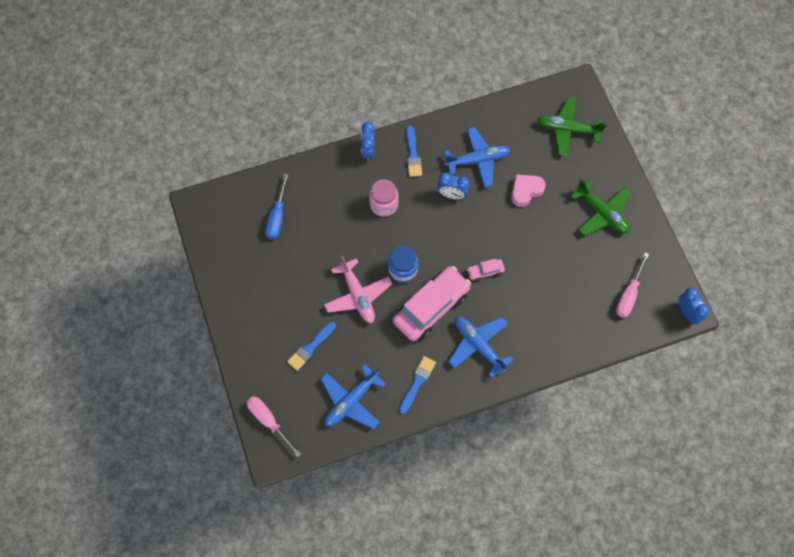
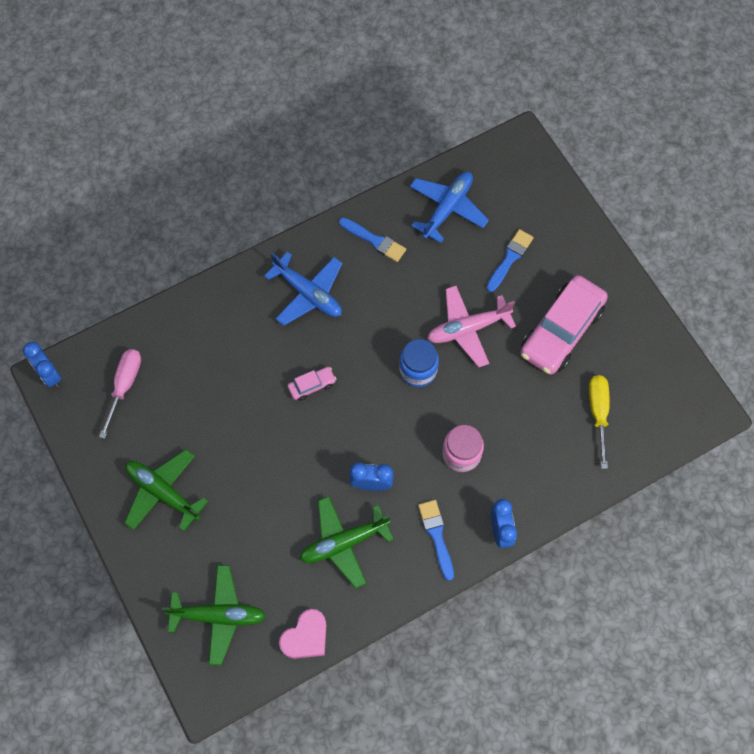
camera: 170 degrees right, 0 degrees up
pink screwdriver [247,396,301,458] -> none
blue screwdriver [265,174,289,239] -> yellow screwdriver [589,375,610,469]
pink plane [324,256,392,323] -> pink plane turned 75 degrees counterclockwise [427,286,516,367]
pink car [393,266,471,341] -> pink car moved to [520,275,608,375]
blue brush [399,356,436,414] -> blue brush turned 75 degrees counterclockwise [339,217,406,262]
blue plane [444,127,510,188] -> green plane [299,496,394,589]
pink heart [511,174,546,207] -> pink heart moved to [279,609,326,659]

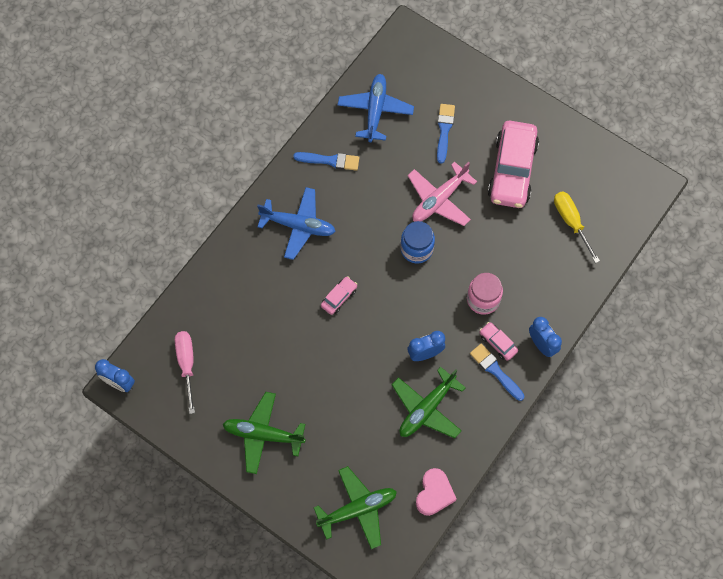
camera: 25 degrees left, 0 degrees up
none -> pink car [479,322,518,361]

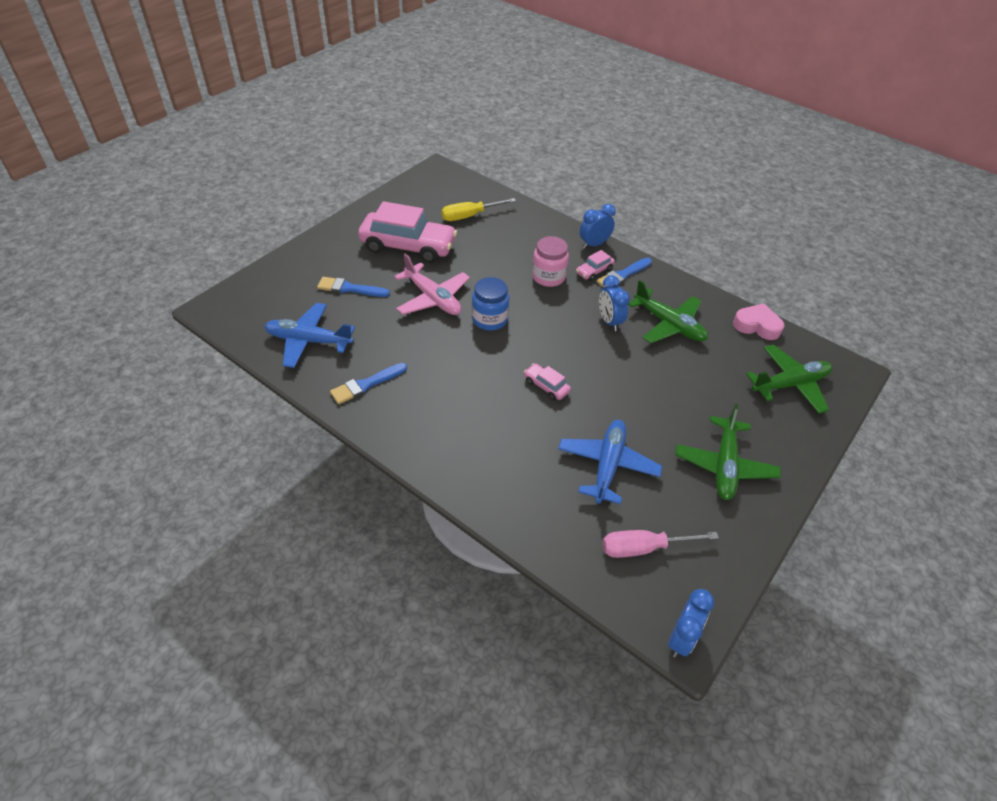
camera: 90 degrees left, 20 degrees down
blue plane [257,187,336,260] -> blue plane moved to [558,420,662,504]
blue brush [293,152,359,171] -> blue brush turned 135 degrees counterclockwise [330,363,407,404]
green plane [314,466,397,549] -> green plane turned 90 degrees clockwise [746,344,833,414]

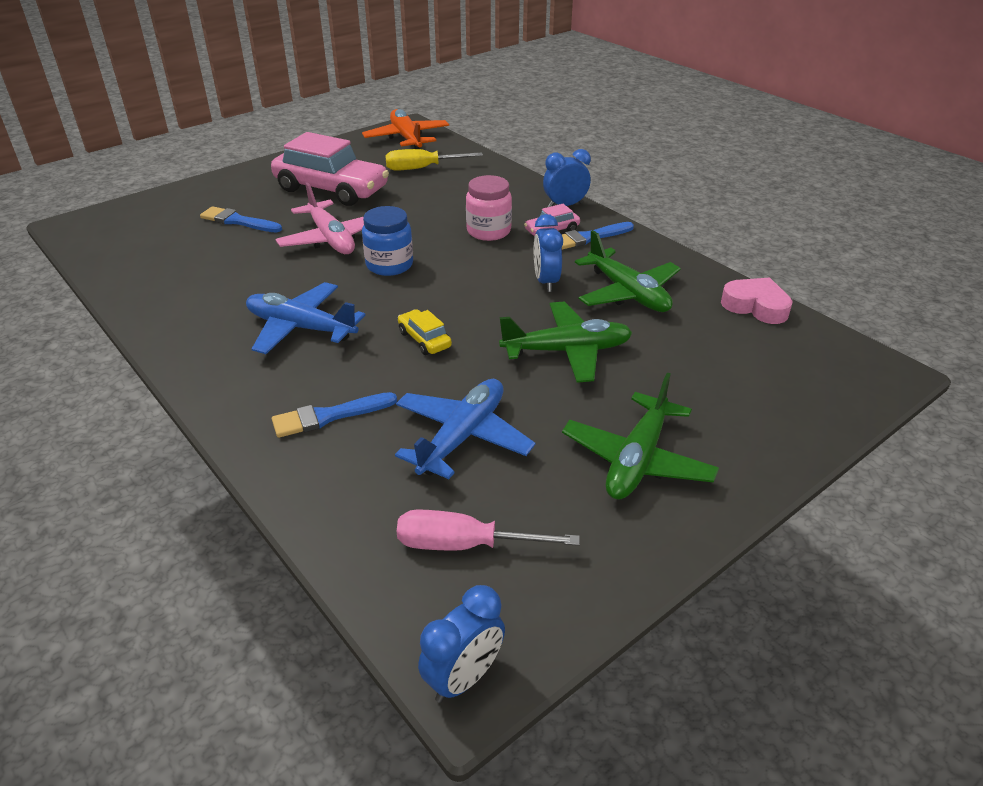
camera: 15 degrees right, 10 degrees down
blue plane [264,303,355,368] -> blue plane moved to [246,282,365,354]
blue brush [330,363,407,404] -> blue brush moved to [272,392,397,438]
pink car [524,363,571,401] -> yellow car [398,309,452,355]
green plane [746,344,833,414] -> green plane moved to [499,301,632,383]
none -> orange plane [362,109,449,149]

